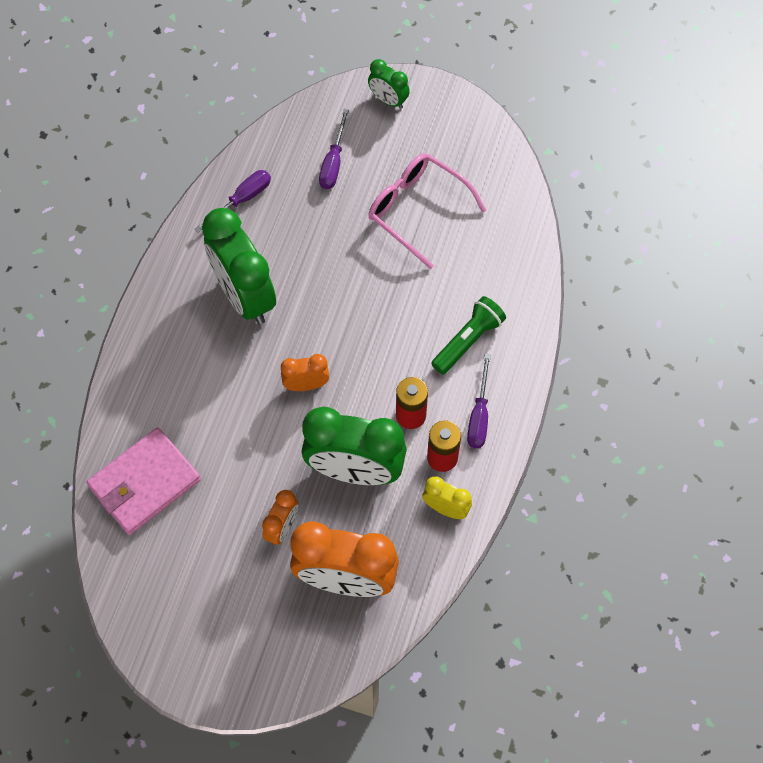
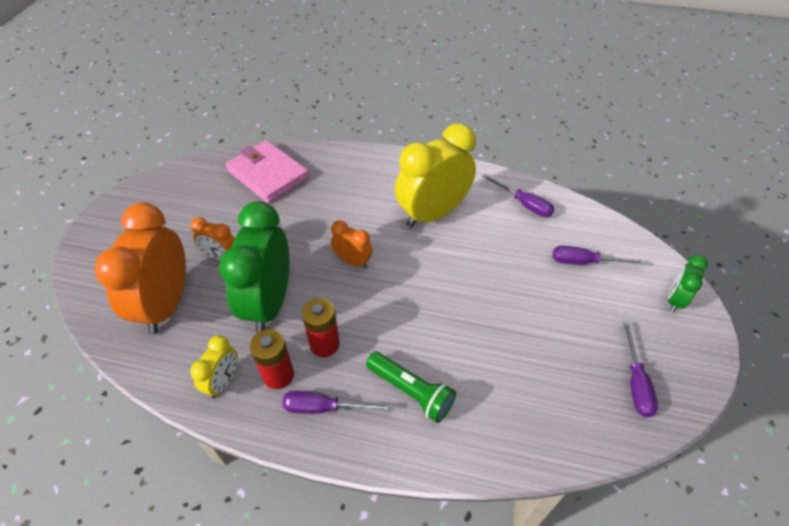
camera: 85 degrees right, 15 degrees down
green clock [202,208,276,325] -> yellow clock [395,123,476,228]
orange clock [281,354,329,391] -> orange clock turned 45 degrees counterclockwise [331,220,373,269]
pink glasses [368,153,486,269] -> none
none -> purple screwdriver [623,321,658,417]

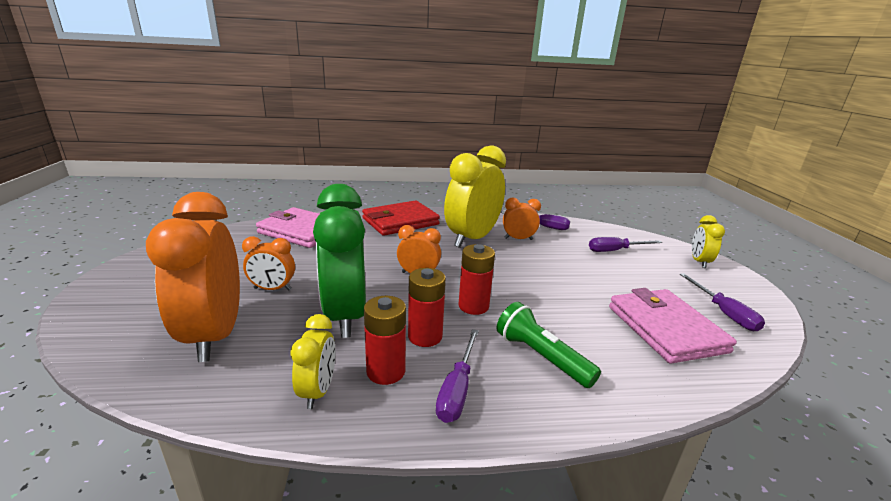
camera: 20 degrees left, 25 degrees down
purple screwdriver [282,391,393,414] -> purple screwdriver turned 60 degrees counterclockwise [436,329,479,423]
green flashlight [366,352,456,423] -> green flashlight turned 150 degrees counterclockwise [497,302,601,388]
green clock [668,255,708,312] -> yellow clock [692,215,725,268]
none -> red wallet [362,200,440,236]
none -> red battery [459,244,495,315]
none -> orange clock [503,198,541,240]
none -> pink wallet [609,288,737,364]

